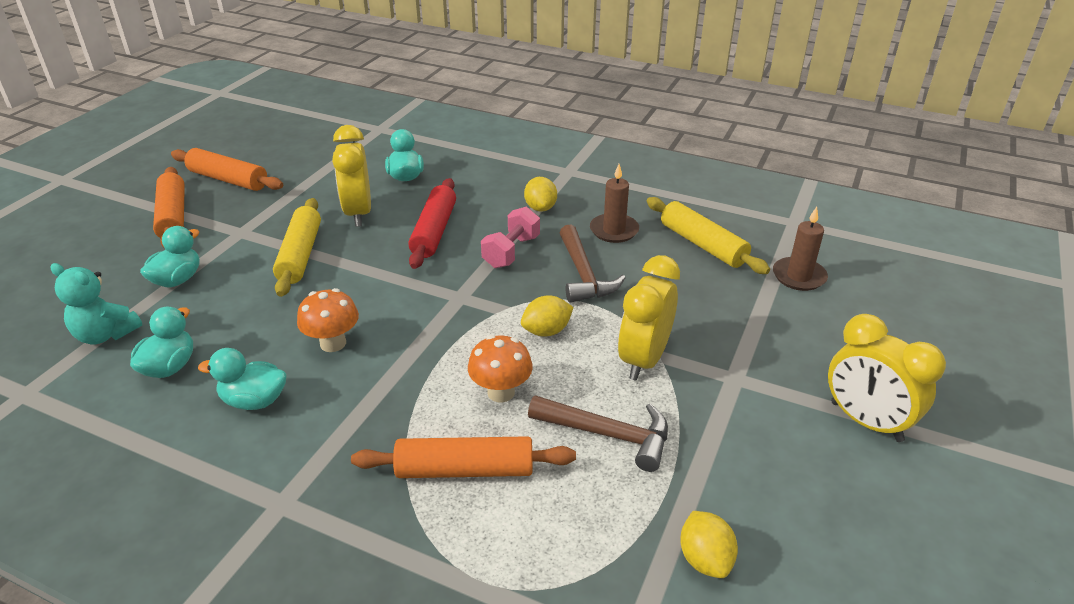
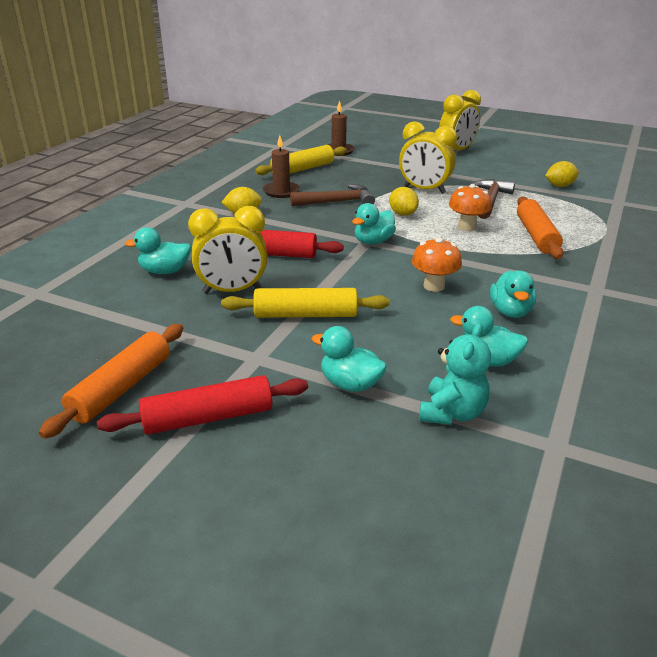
camera: 90 degrees left, 5 degrees down
orange rolling pin [153,167,185,247] -> red rolling pin [97,375,308,435]
pink dumbbell [481,207,540,268] -> none
none -> turquoise duck [352,203,396,245]

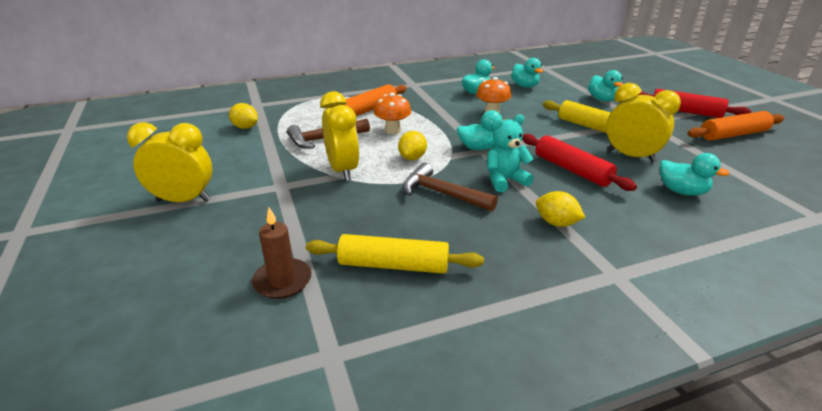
camera: 135 degrees left, 0 degrees up
brown candle [263,135,300,198] -> none
turquoise teddy bear [419,323,491,425] -> turquoise teddy bear moved to [487,114,534,192]

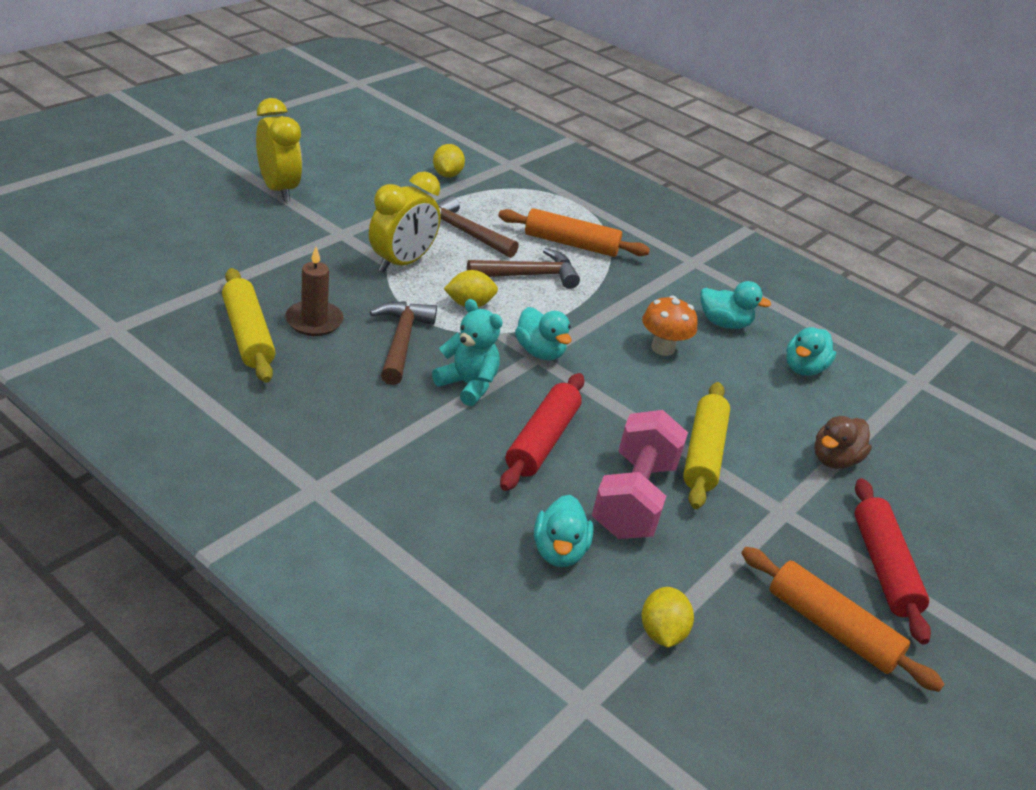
camera: 55 degrees right, 5 degrees up
brown candle [252,207,312,299] -> brown candle moved to [285,247,343,336]
orange mushroom [374,93,411,134] -> brown hammer [467,248,580,289]
yellow lemon [536,191,585,227] -> yellow lemon moved to [641,587,694,647]
turquoise duck [588,70,623,102] -> brown duck [814,416,872,469]
yellow clock [606,83,681,163] -> pink dumbbell [592,410,688,539]

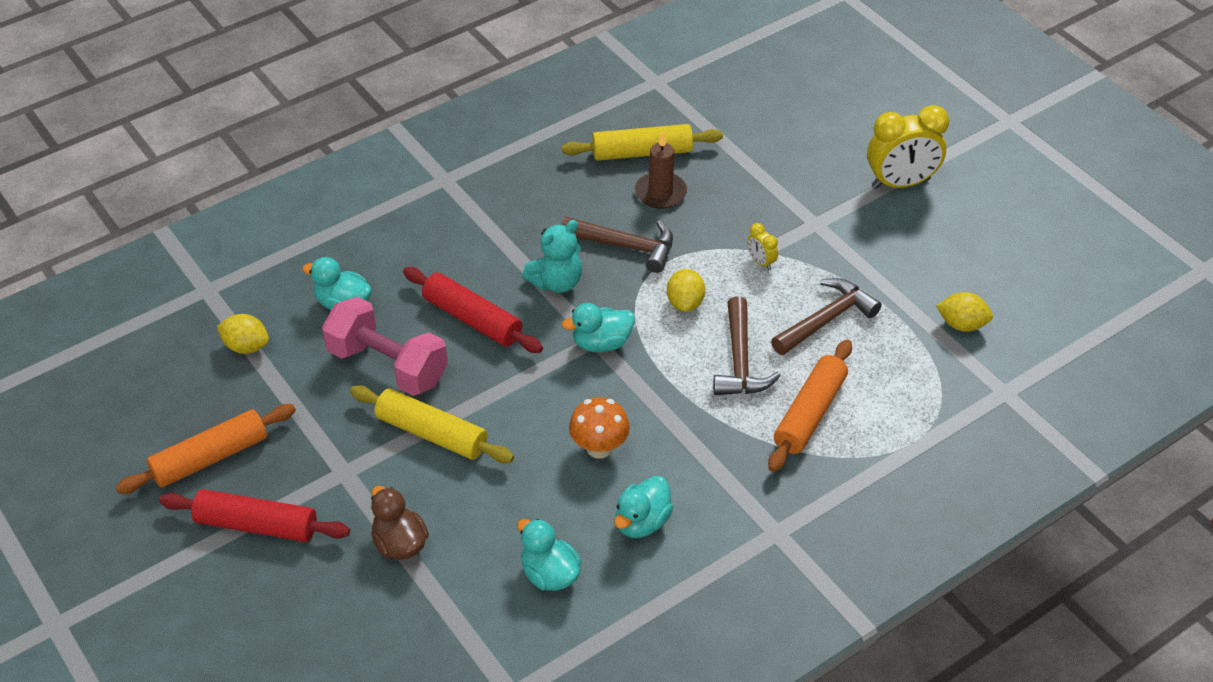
camera: 110 degrees right, 10 degrees up
yellow clock [369,172,441,272] -> yellow clock [747,223,778,270], size x0.45

